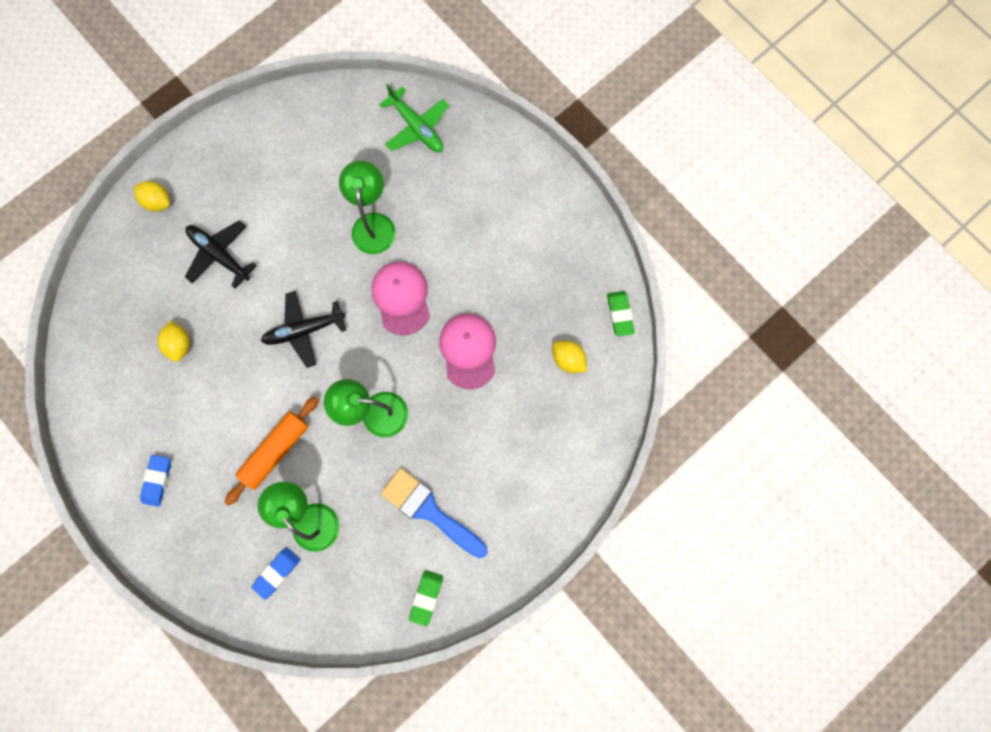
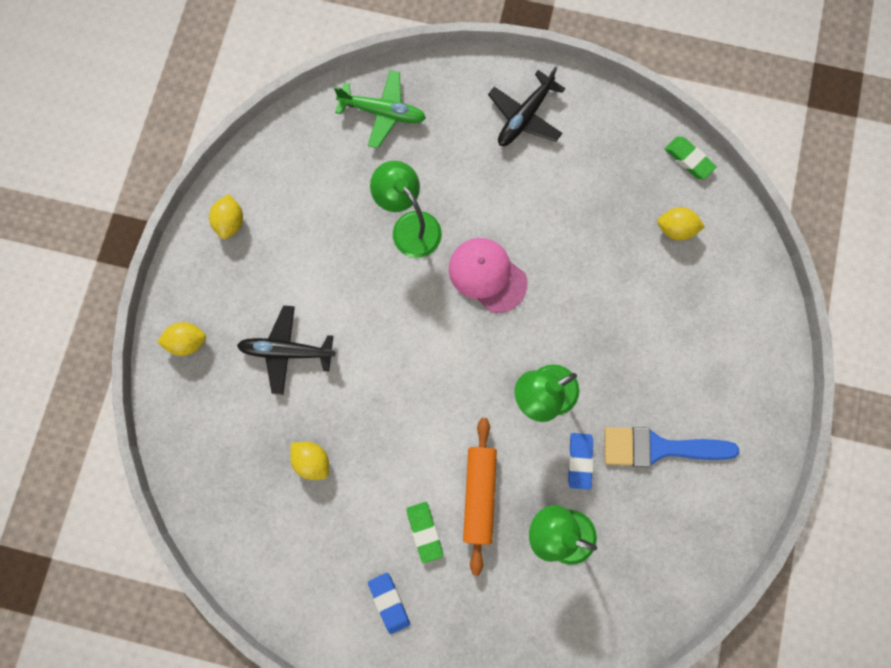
camera: 35 degrees left, 0 degrees up
blue eraser [251,548,301,600] -> blue eraser moved to [568,433,594,490]
black plane [261,291,346,368] -> black plane moved to [488,66,565,146]
green eraser [409,570,443,626] -> green eraser moved to [407,502,443,563]
pink cap [439,314,496,389] -> none
none -> yellow lemon [209,194,243,239]

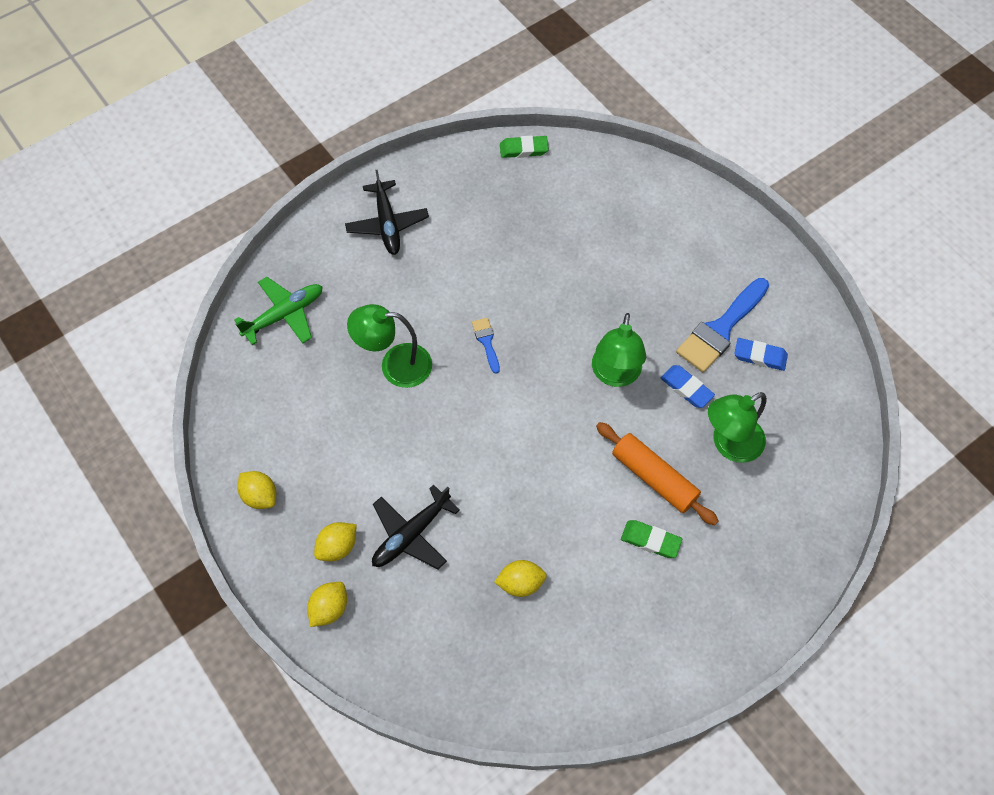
camera: 50 degrees left, 15 degrees down
blue eraser [368,573,410,634] -> blue eraser moved to [734,338,788,371]
pink cap [449,238,528,313] -> blue brush [472,317,500,374]
yellow lemon [658,207,705,240] -> yellow lemon moved to [314,522,356,561]

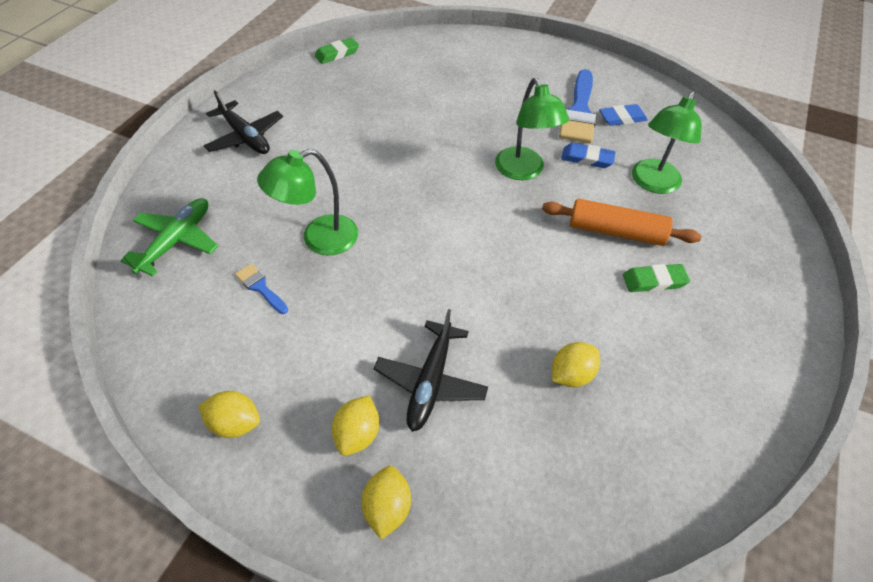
camera: 30 degrees left, 10 degrees down
blue brush [472,317,500,374] -> blue brush moved to [235,264,288,314]

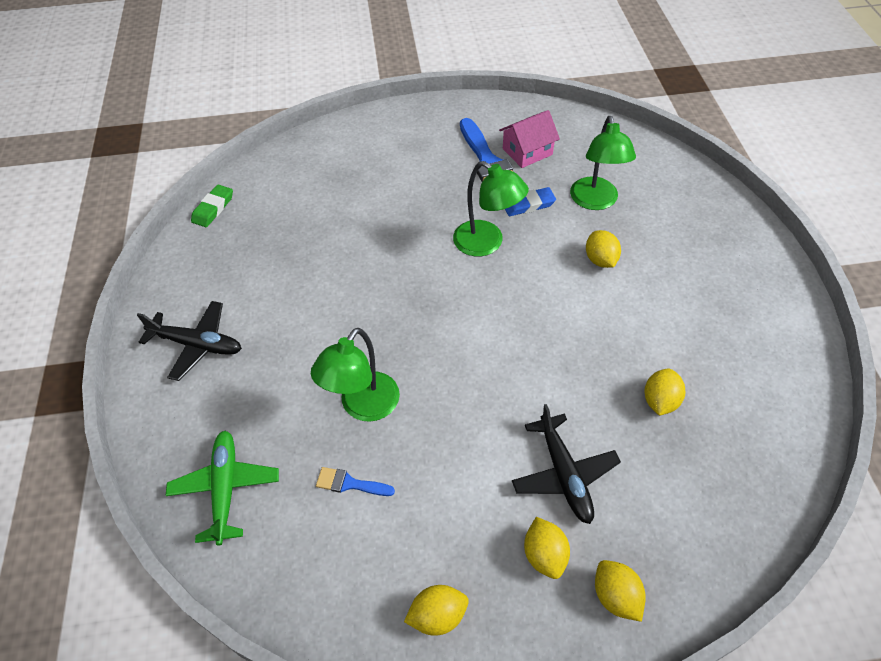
camera: 30 degrees left, 0 degrees up
orange rolling pin [542,199,701,246] -> yellow lemon [586,230,621,268]
blue eraser [599,104,648,126] -> pink house [499,110,560,168]
green eraser [623,264,690,292] -> none

